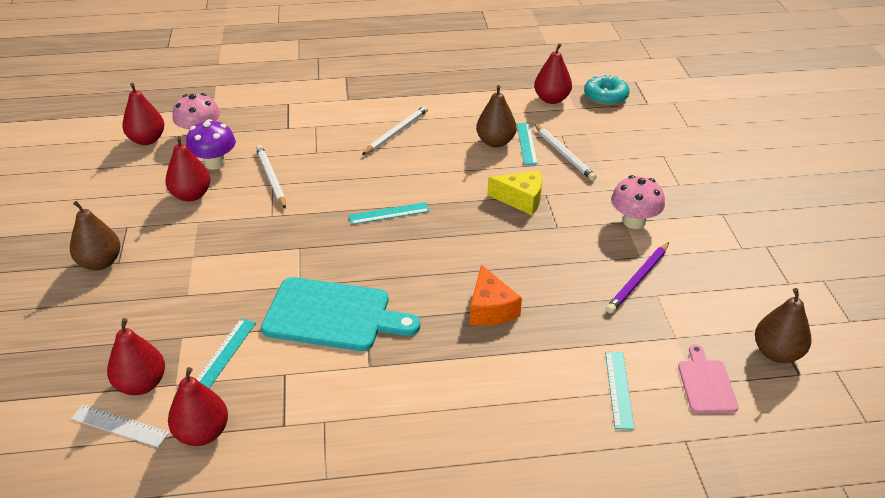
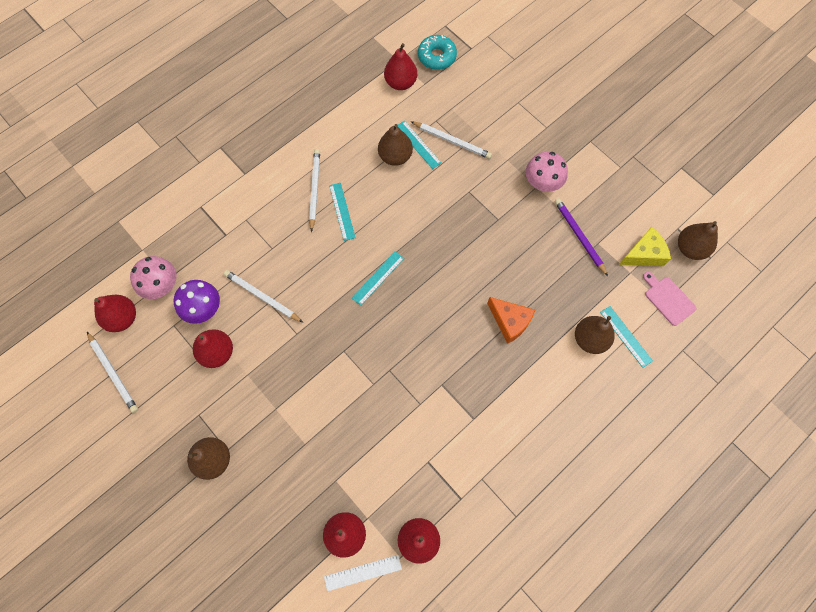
camera: 35 degrees left, 30 degrees up
turquoise ruler [196,319,256,388] -> turquoise ruler moved to [329,183,355,241]
turquoise cutting board [261,277,420,351] -> none
yellow cheese [488,171,542,215] -> yellow cheese moved to [619,227,671,266]
purple pencil [606,242,669,314] -> purple pencil turned 150 degrees clockwise [554,198,608,276]
none -> white pencil [87,332,138,413]
none -> brown pear [575,316,615,354]

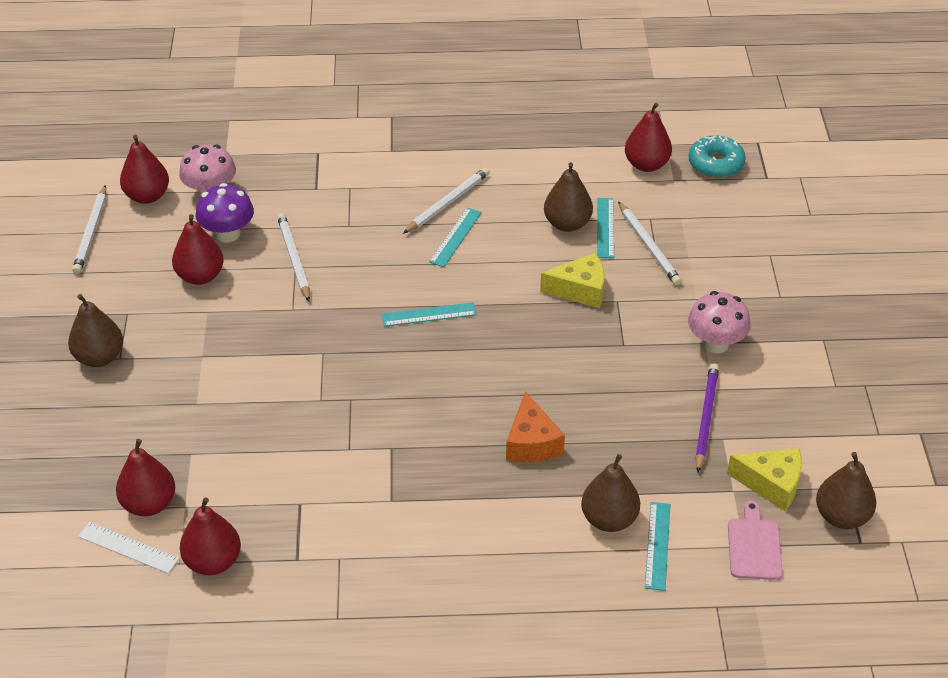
camera: 40 degrees right, 25 degrees down
none -> yellow cheese [540,253,605,308]

